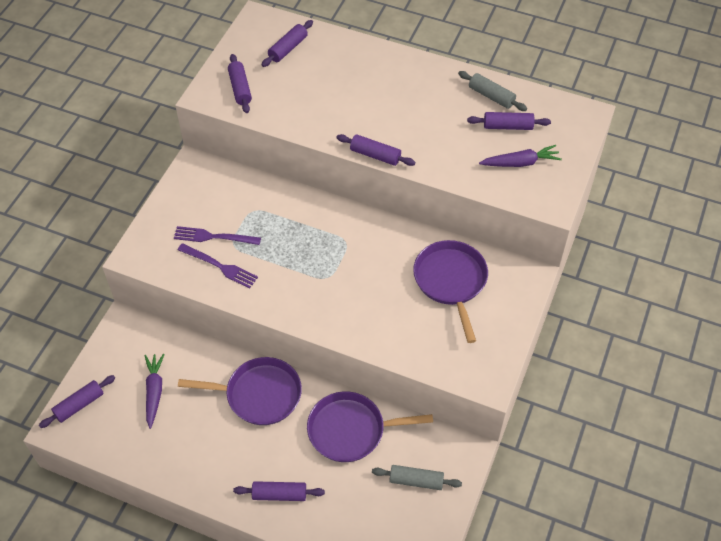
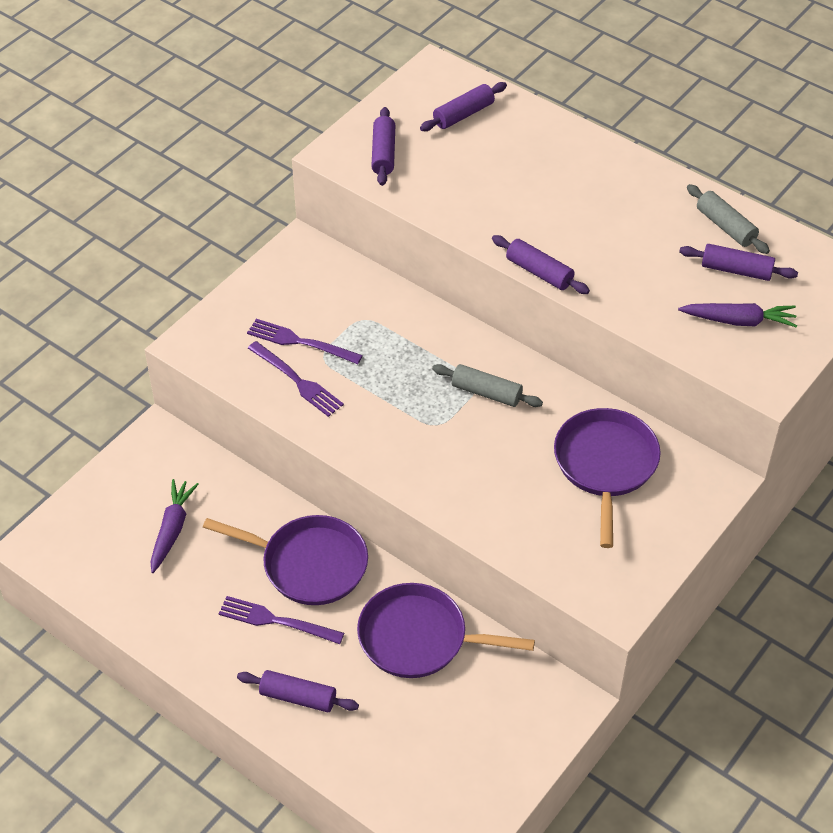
camera: 15 degrees right, 5 degrees down
purple rolling pin [39,375,115,428] -> none
grey rolling pin [372,465,462,490] -> grey rolling pin moved to [432,364,543,407]
none -> purple fork [218,596,344,644]

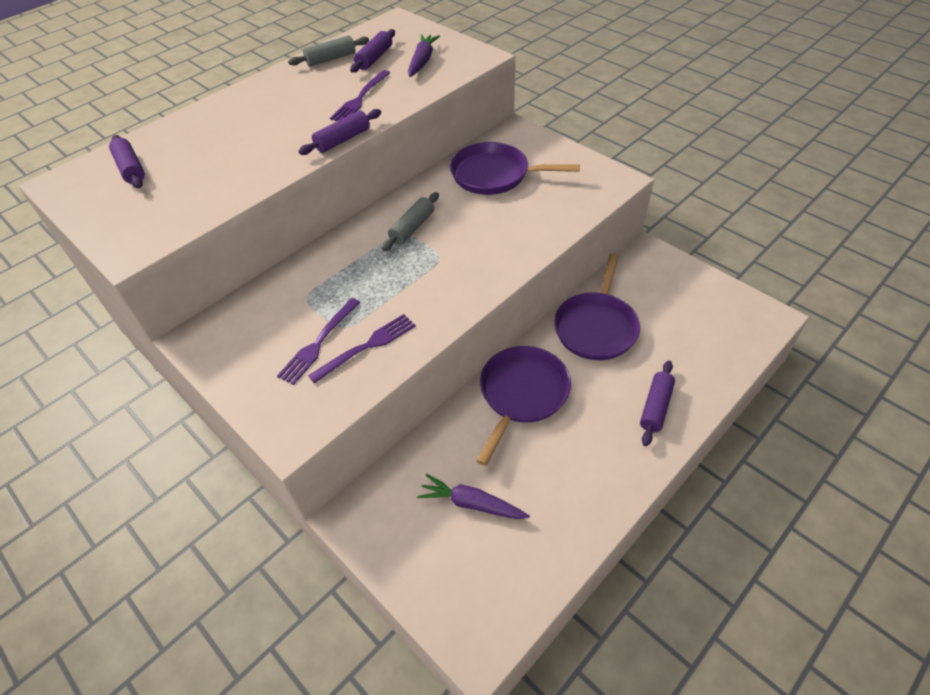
camera: 80 degrees left, 0 degrees up
purple fork [218,596,344,644] -> purple fork moved to [330,70,390,121]
purple rolling pin [371,107,395,186] -> none

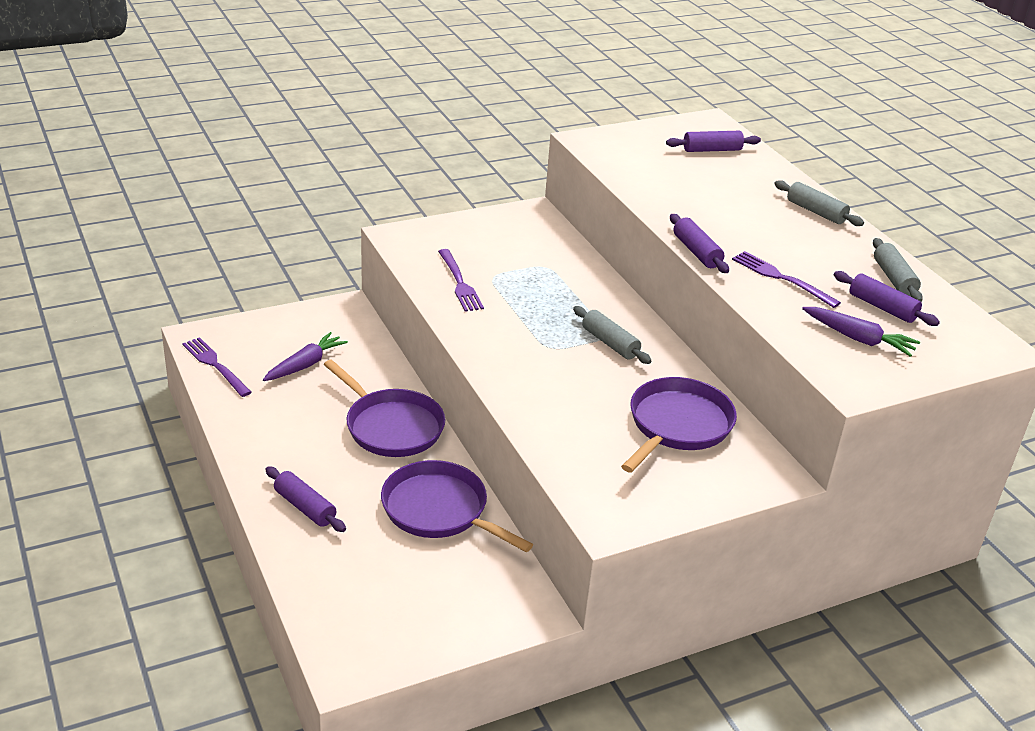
camera: 105 degrees right, 15 degrees down
purple fork [277,298,360,385] -> purple fork moved to [182,337,252,397]
none -> grey rolling pin [774,180,864,226]

